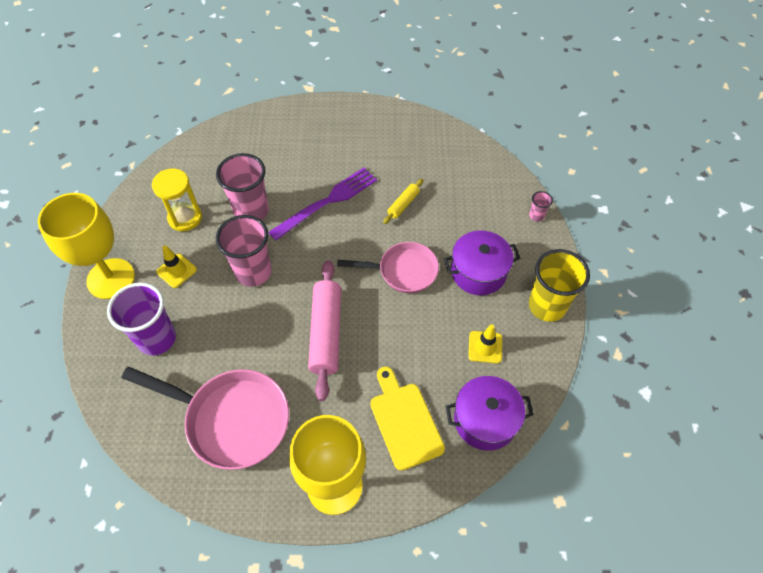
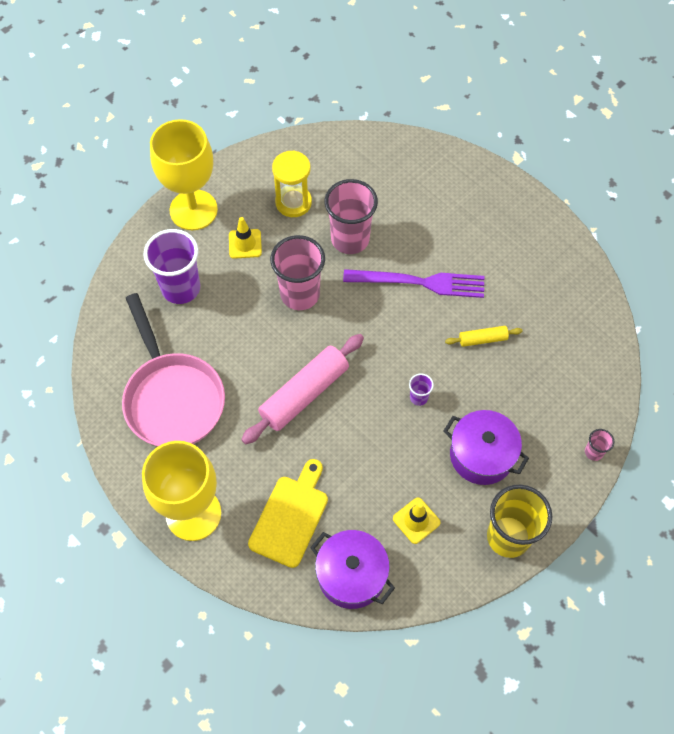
camera: 45 degrees right, 5 degrees up
pink pan [337,242,439,293] -> purple cup [409,373,434,406]

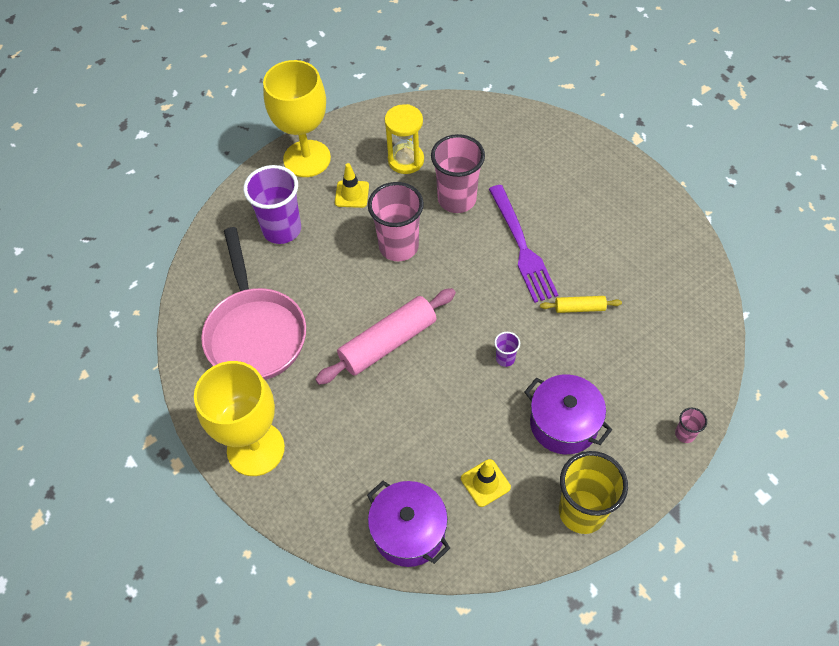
camera: 10 degrees right, 5 degrees down
yellow cutting board [248,459,328,568] -> none
purple fork [343,269,485,298] -> purple fork turned 60 degrees clockwise [489,185,558,303]

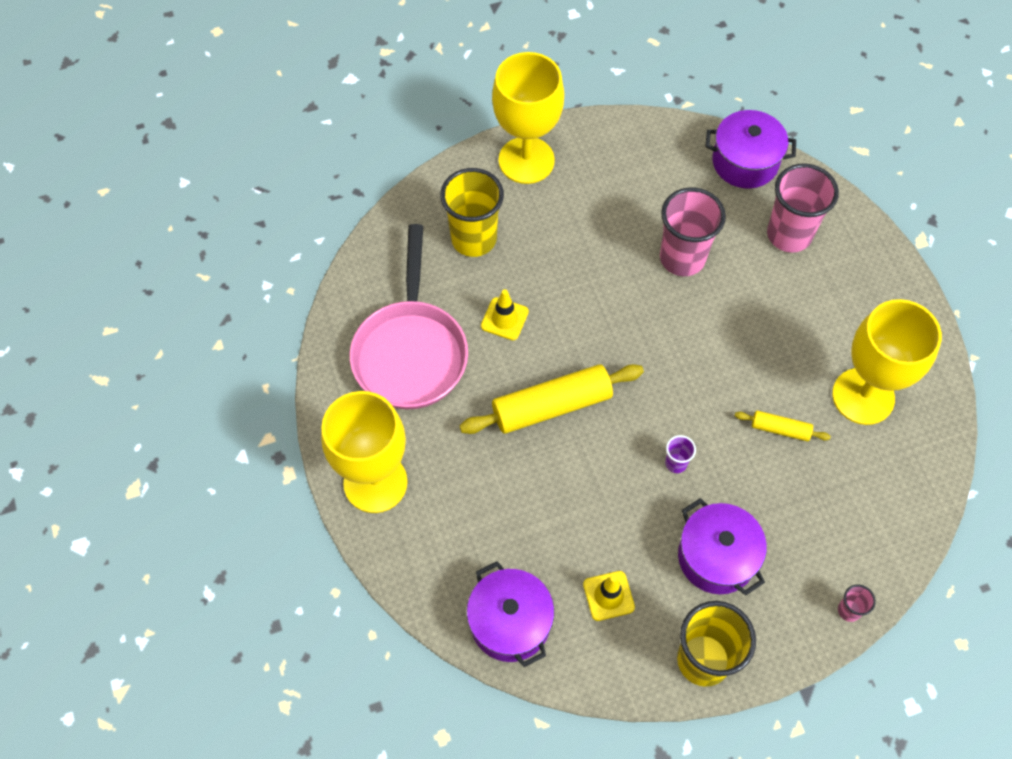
camera: 15 degrees right, 5 degrees up
purple cup [243,165,301,244] -> yellow cup [440,168,504,257]
pink rolling pin [315,288,456,385] -> yellow rolling pin [460,364,644,434]
yellow traffic cone [335,163,369,208] -> yellow traffic cone moved to [481,289,529,340]
pink cup [368,182,424,261] -> pink cup moved to [767,163,839,253]
yellow hourglass [384,104,424,174] -> none
purple fork [489,185,558,303] -> none
none -> purple pot [705,110,796,188]
none -> yellow goblet [832,299,942,425]

